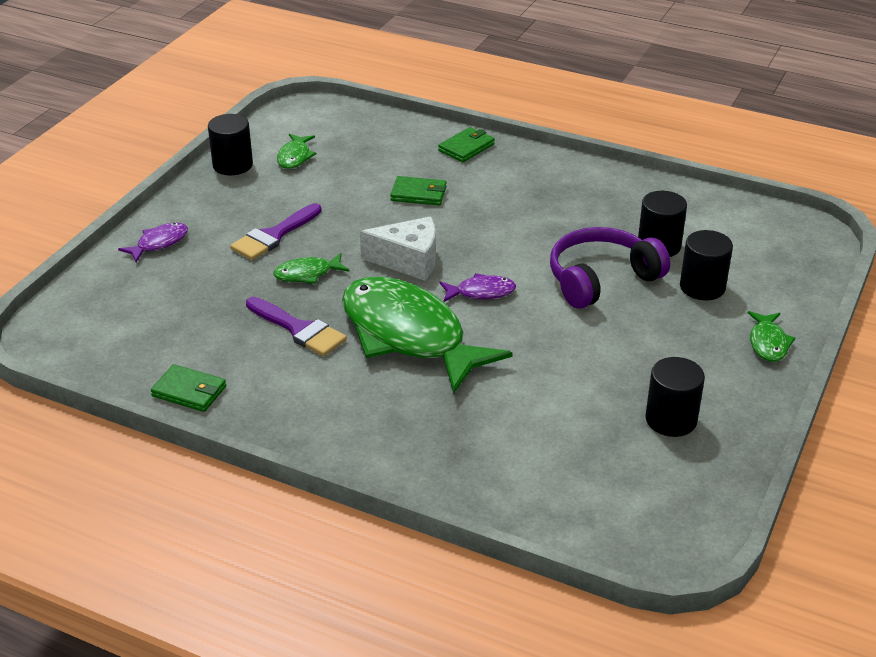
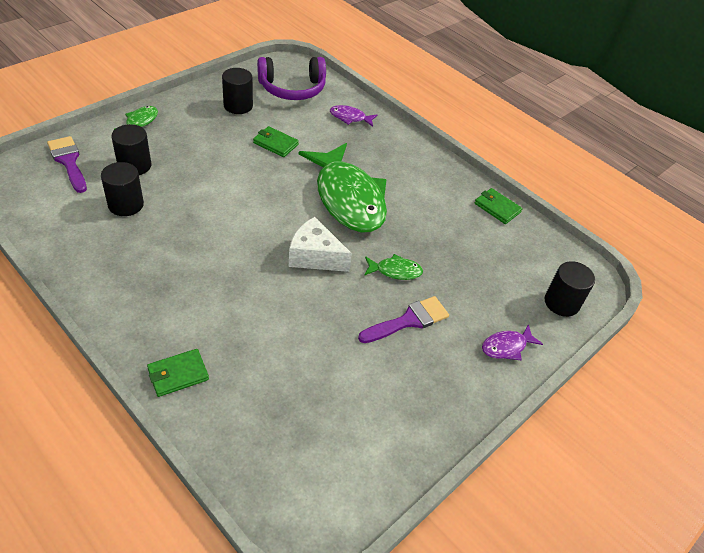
camera: 165 degrees left, 10 degrees up
black cylinder [208,114,253,175] -> black cylinder moved to [545,261,595,317]
purple brush [246,297,347,356] -> purple brush moved to [47,136,87,193]
green fish [277,134,316,169] -> none
green wallet [390,176,447,205] -> green wallet moved to [253,126,299,157]
purple fish [440,273,516,302] -> purple fish moved to [330,105,377,127]
purple headphones [550,227,670,309] -> purple headphones moved to [257,57,326,100]

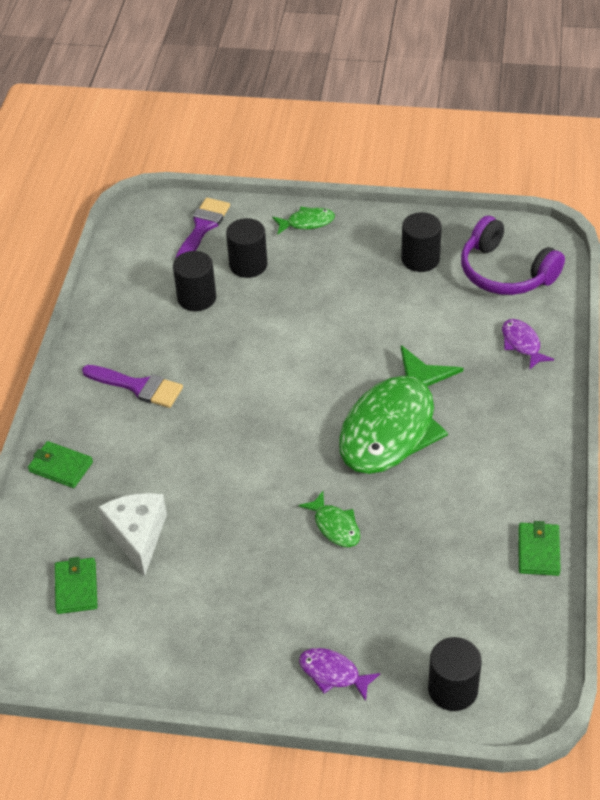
camera: 60 degrees right, 0 degrees up
green wallet [253,126,299,157] -> green wallet moved to [55,557,98,614]
white cheese [289,217,352,272] -> white cheese moved to [99,493,167,576]
purple brush [358,296,449,343] -> purple brush moved to [82,365,183,408]

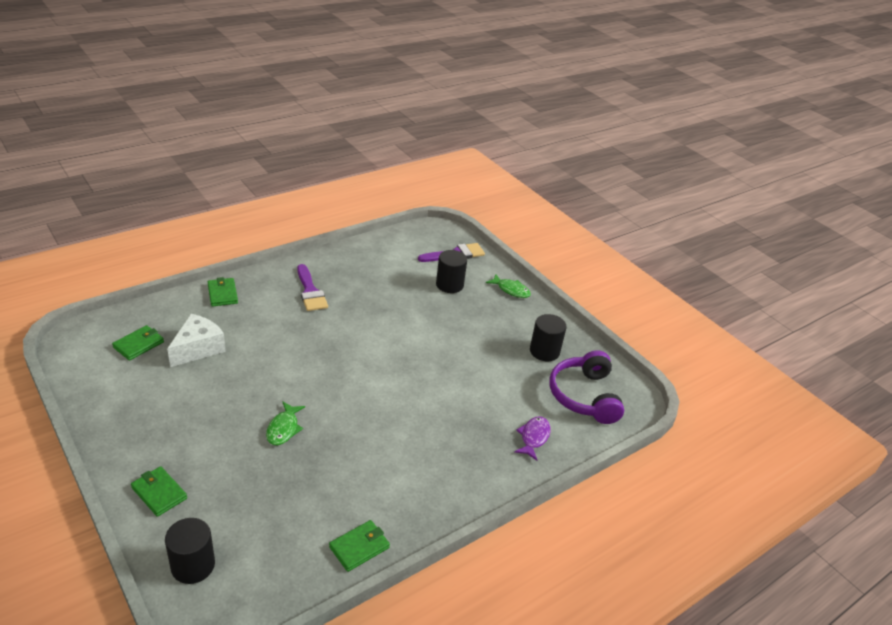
camera: 40 degrees right, 10 degrees down
black cylinder [173,251,216,311] -> none
purple fish [299,648,380,701] -> green wallet [131,466,187,517]
green fish [339,345,463,474] -> none

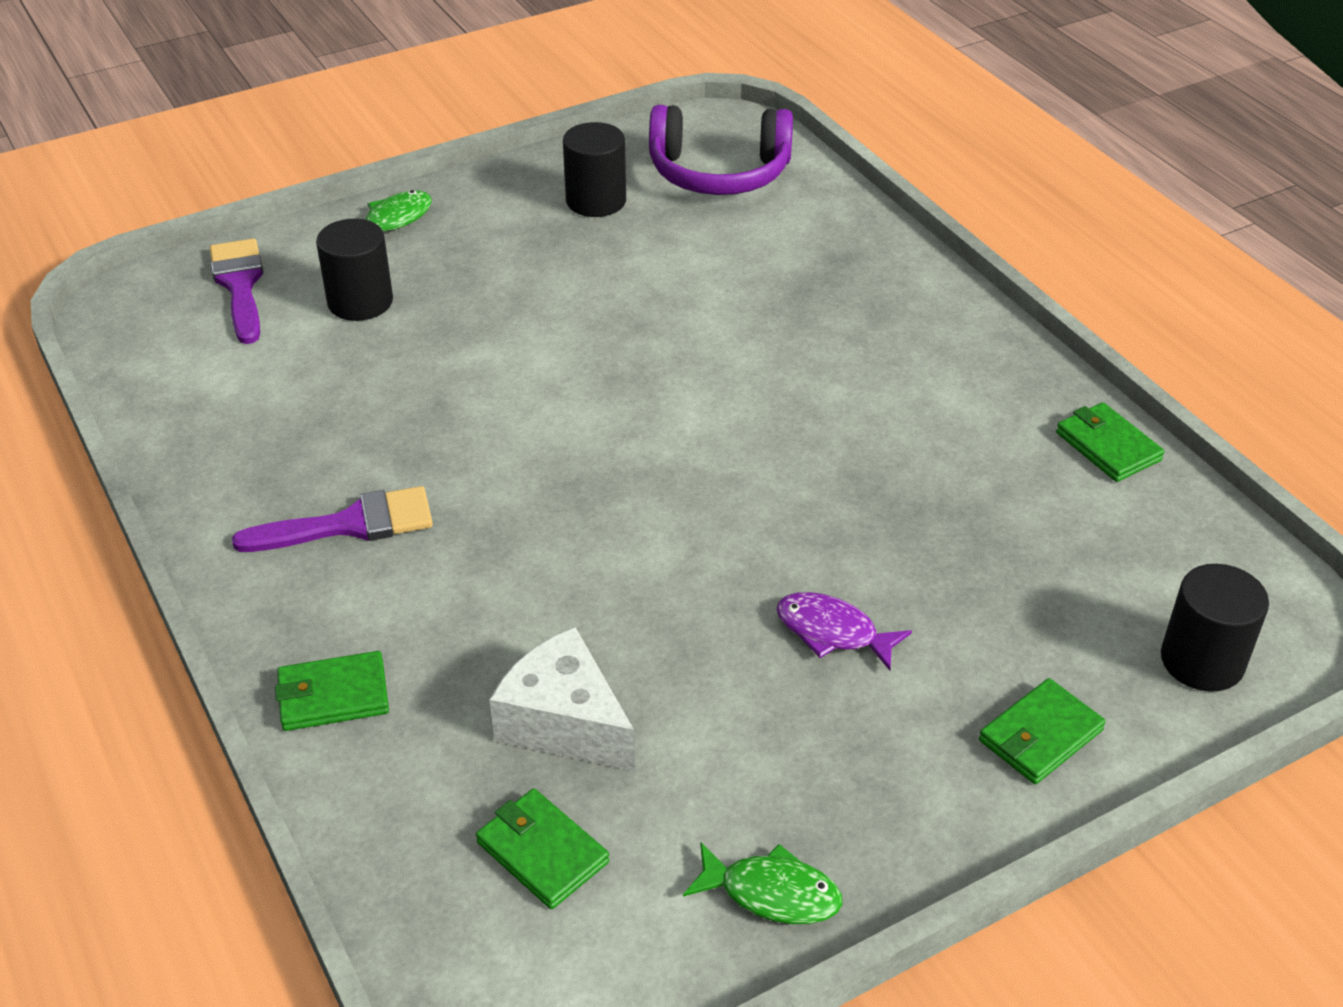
camera: 80 degrees left, 5 degrees up
green fish [266,401,305,445] -> green fish moved to [683,842,842,924]
purple fish [514,416,551,461] -> purple fish moved to [776,592,912,670]

